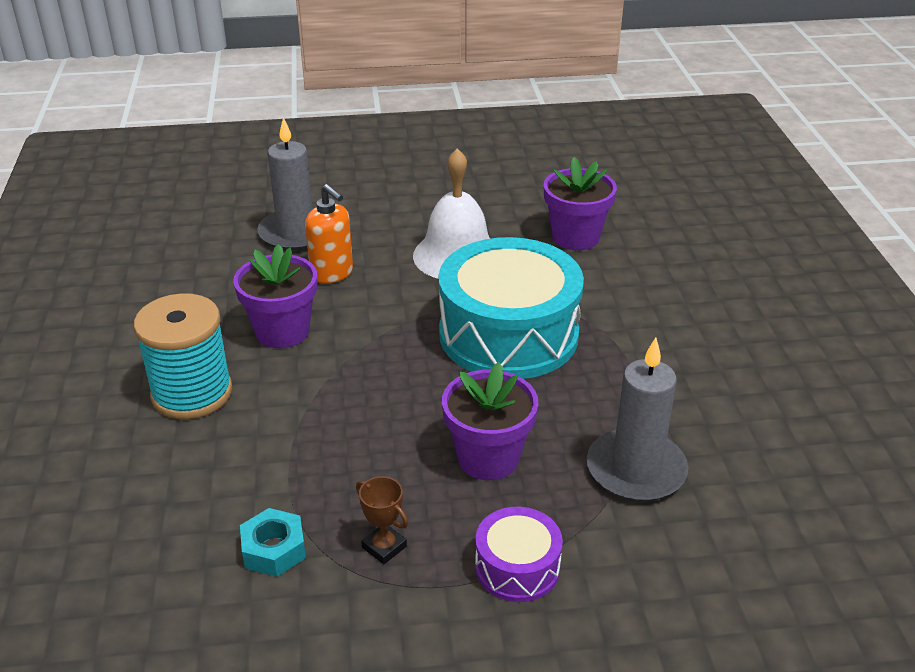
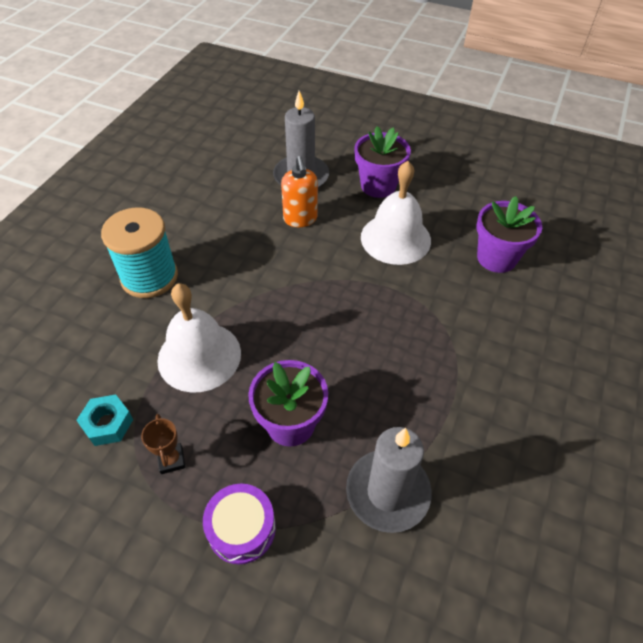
camera: 30 degrees right, 15 degrees up
purple flower pot [233,244,317,348] -> purple flower pot moved to [354,126,411,198]
turquoise drum [439,237,584,379] -> none
none -> white bell [157,283,241,393]

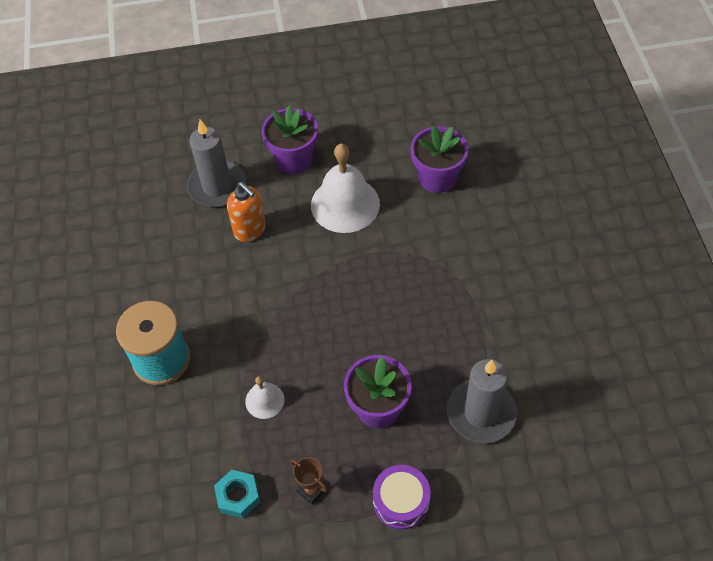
camera: 30 degrees left, 5 degrees up
white bell [157,283,241,393] -> white bell [245,376,285,419], size x0.50

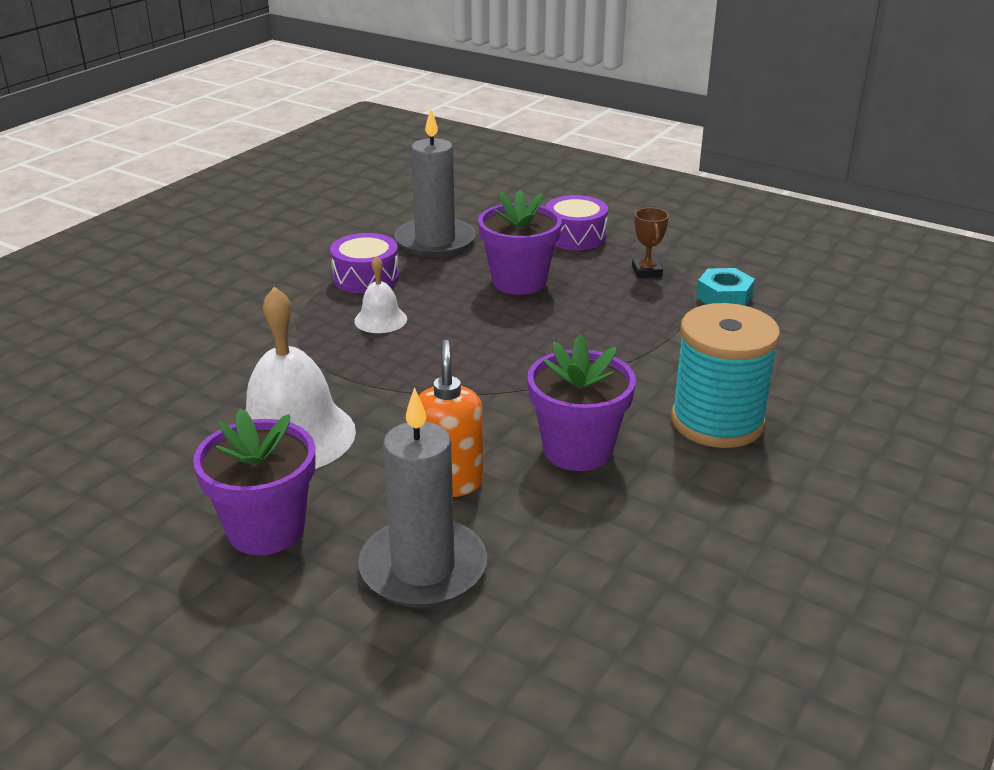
camera: 140 degrees left, 25 degrees down
white bell [245,376,285,419] -> white bell moved to [354,256,407,333]
purple flower pot [411,126,469,193] -> purple flower pot moved to [527,334,636,471]
none -> purple drum [330,233,399,293]

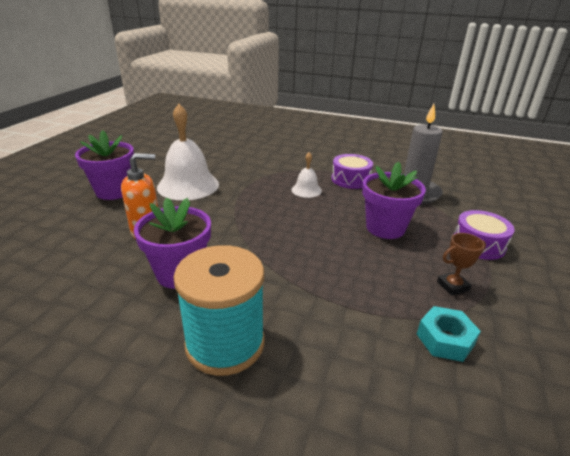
camera: 75 degrees right, 0 degrees up
grey candle [358,387,487,608] -> none

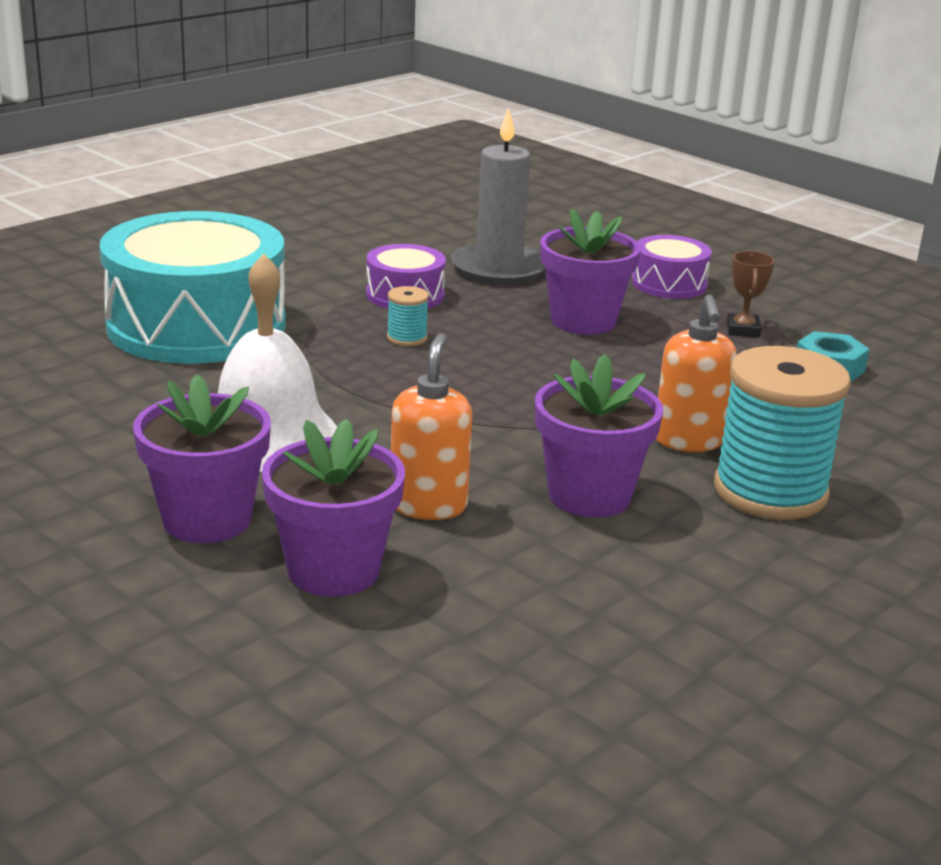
camera: 65 degrees left, 5 degrees down
white bell [292,152,322,198] -> turquoise spool [387,286,429,346]
none -> turquoise drum [99,211,286,364]
none -> purple flower pot [262,419,405,597]
none -> orange soap dispenser [656,294,736,452]

